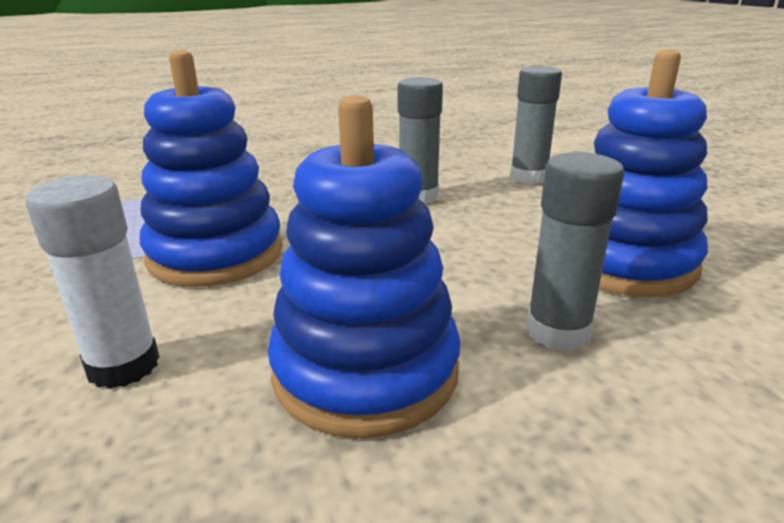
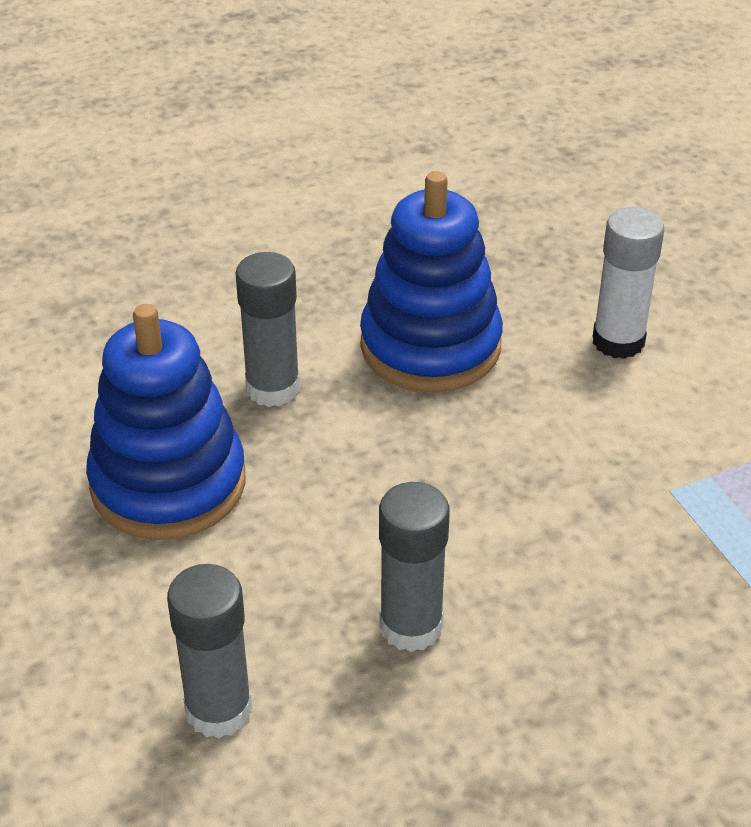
camera: 175 degrees right, 15 degrees up
blue stacking toy [139,50,283,287] -> none

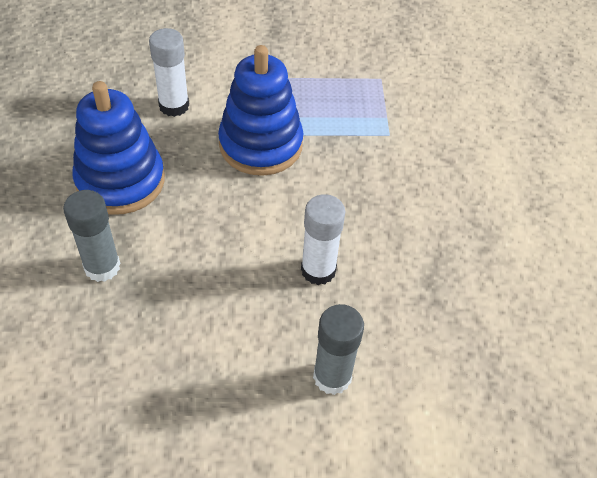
camera: 70 degrees left, 10 degrees up
blue stacking toy [86,304,246,540] -> blue stacking toy moved to [218,45,303,176]
grey glue stick [379,482,450,652] -> white glue stick [301,194,345,285]

